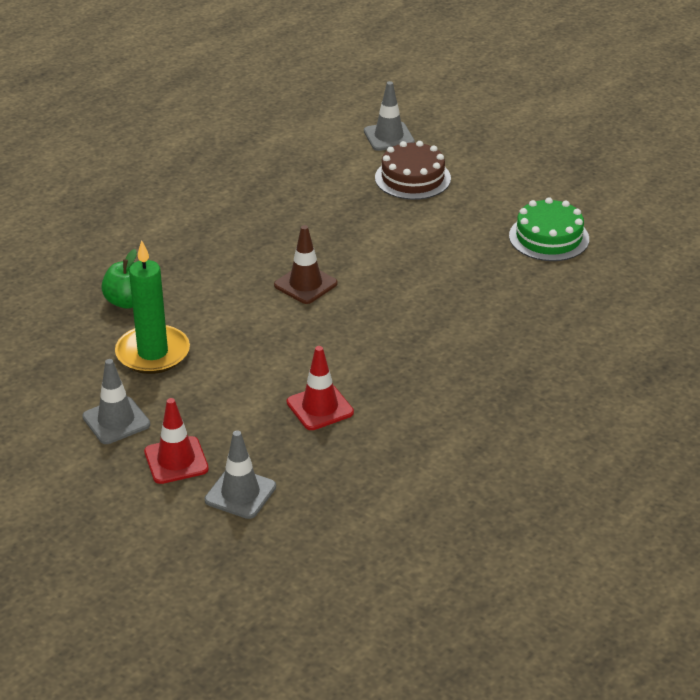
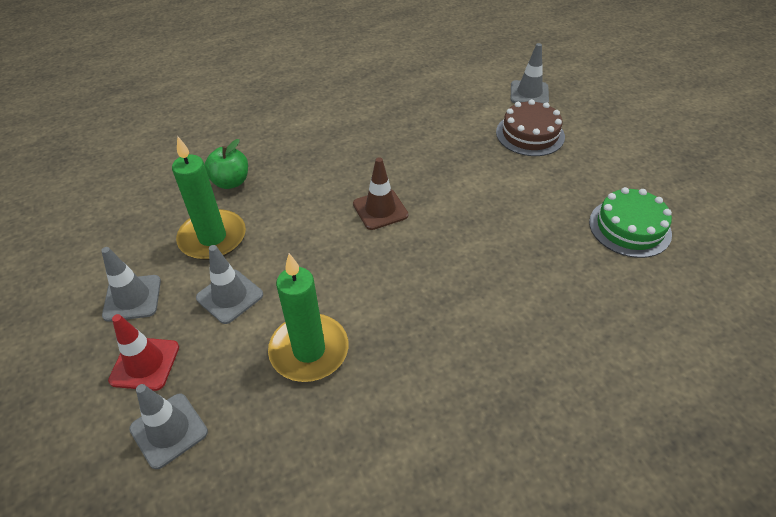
camera: 25 degrees right, 10 degrees up
red traffic cone [287,346,354,430] -> green candle [268,253,348,382]
none -> grey traffic cone [196,245,263,324]

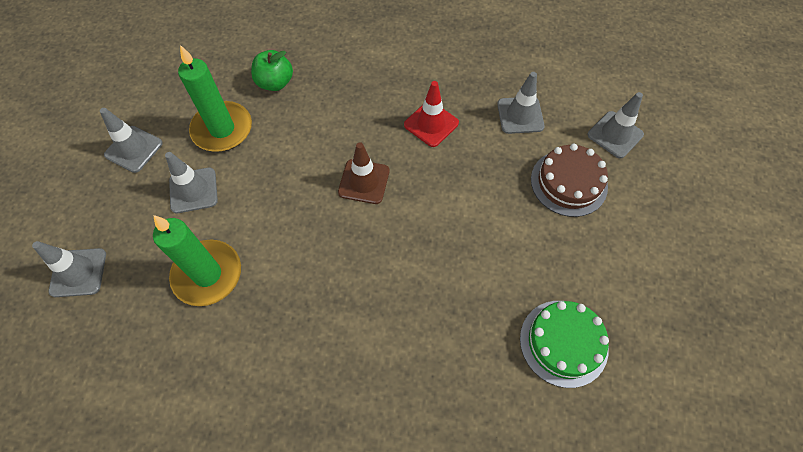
camera: 35 degrees right, 15 degrees up
red traffic cone [108,314,179,391] -> red traffic cone moved to [404,81,459,147]
none -> grey traffic cone [497,72,545,134]

